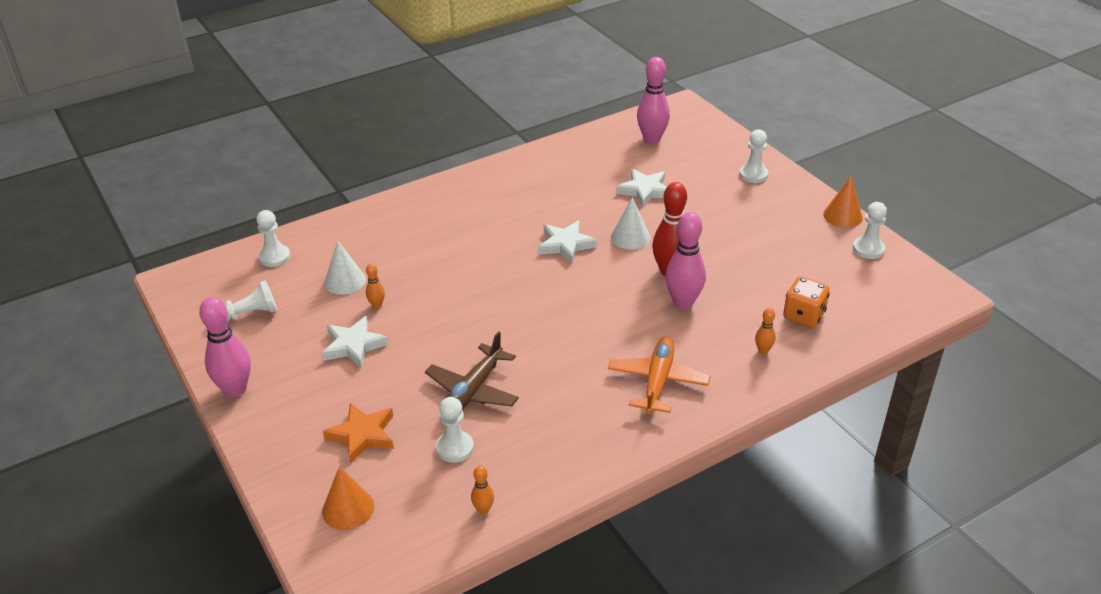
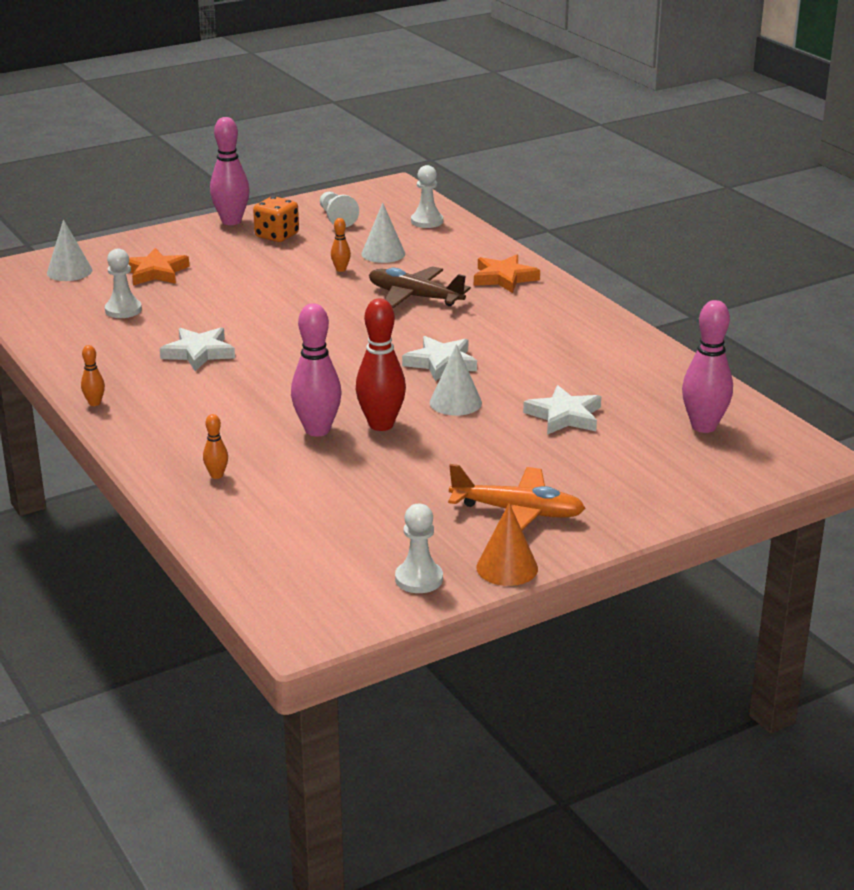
camera: 90 degrees right, 10 degrees down
white star [322,316,389,368] -> white star moved to [160,327,235,371]
orange cone [322,466,374,530] -> white cone [47,219,92,281]
brown plane [425,331,519,410] -> brown plane moved to [369,266,471,308]
orange bowling pin [471,466,494,514] -> orange bowling pin moved to [81,345,105,406]
orange plane [608,336,710,414] -> orange plane moved to [448,464,586,530]
white pawn [739,130,768,183] -> none
orange dice [783,277,830,328] -> orange dice moved to [253,196,299,242]
none -> orange star [474,255,540,293]

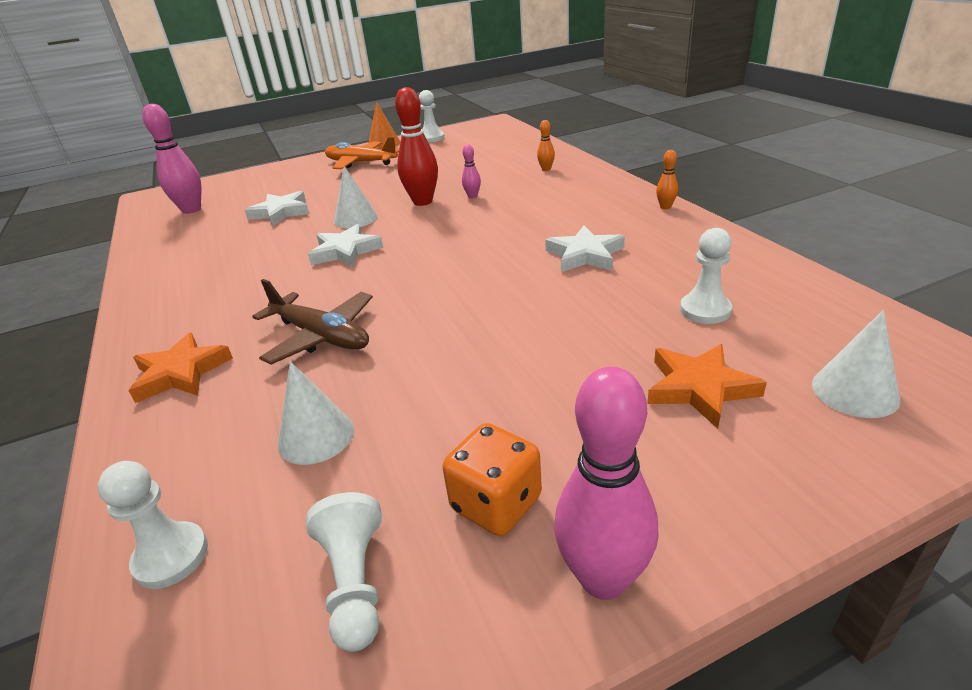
camera: 170 degrees left, 5 degrees up
pink bowling pin [291,303,342,437] -> pink bowling pin [462,145,481,198], size x0.48
orange bowling pin [331,218,351,272] -> none

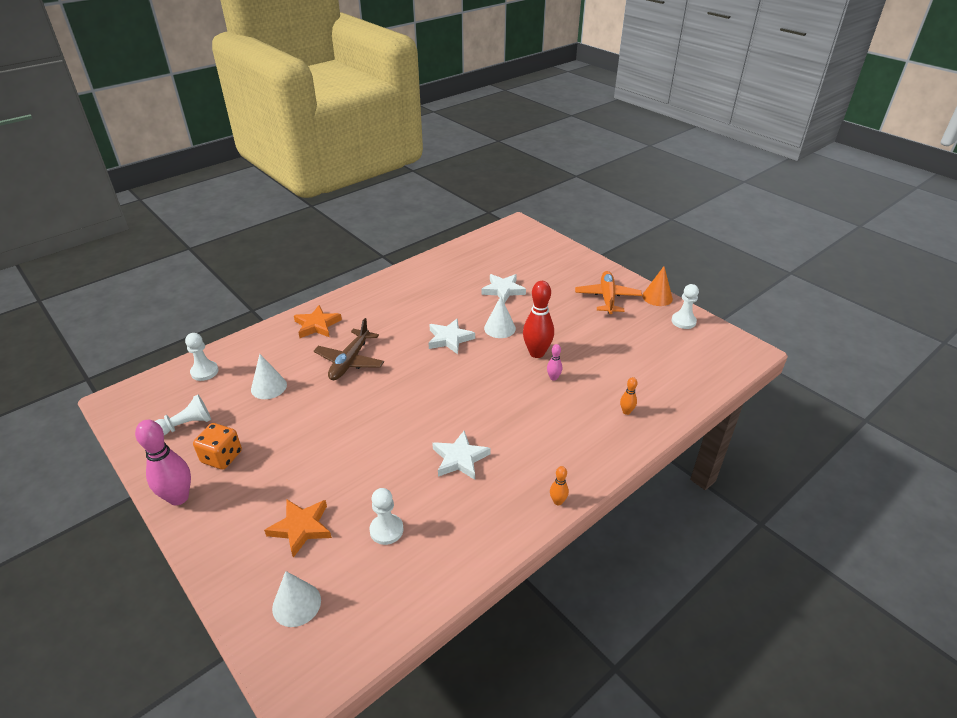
camera: 70 degrees right, 5 degrees up
pink bowling pin [142,104,201,214] -> none

